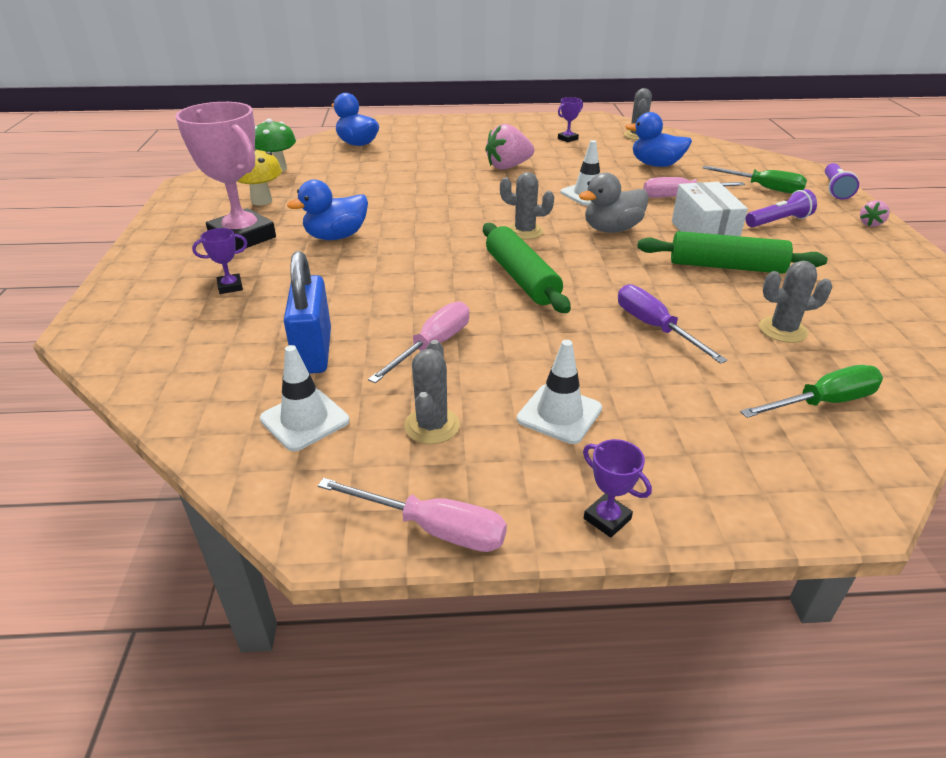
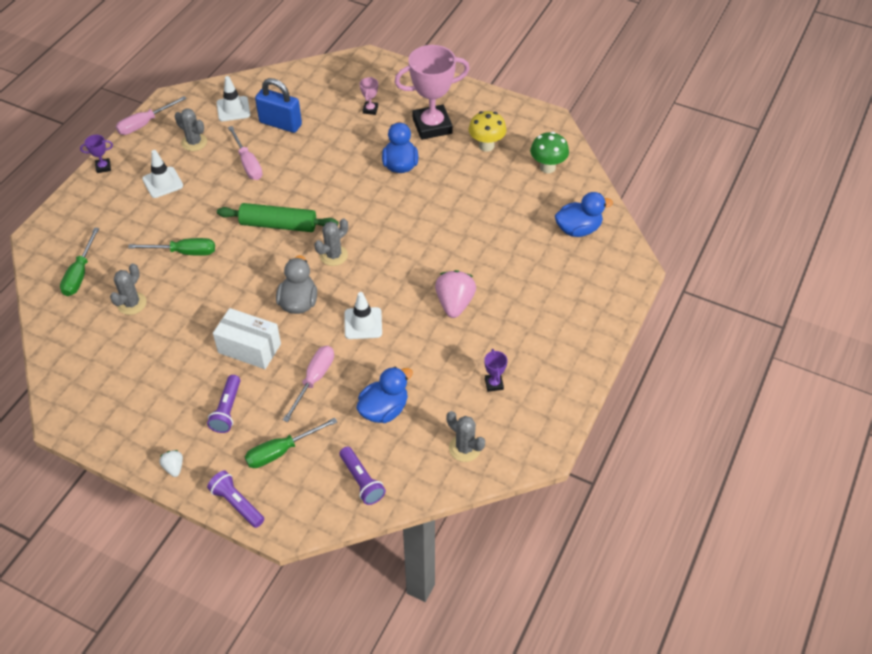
camera: 120 degrees right, 15 degrees up
purple trophy [192,228,247,294] -> pink trophy [360,77,378,115]
purple screwdriver [618,284,727,364] -> green screwdriver [128,238,215,256]
green rolling pin [637,231,827,274] -> none
pink strawberry [860,200,890,227] -> white strawberry [160,450,183,477]
none -> purple flashlight [339,447,386,505]

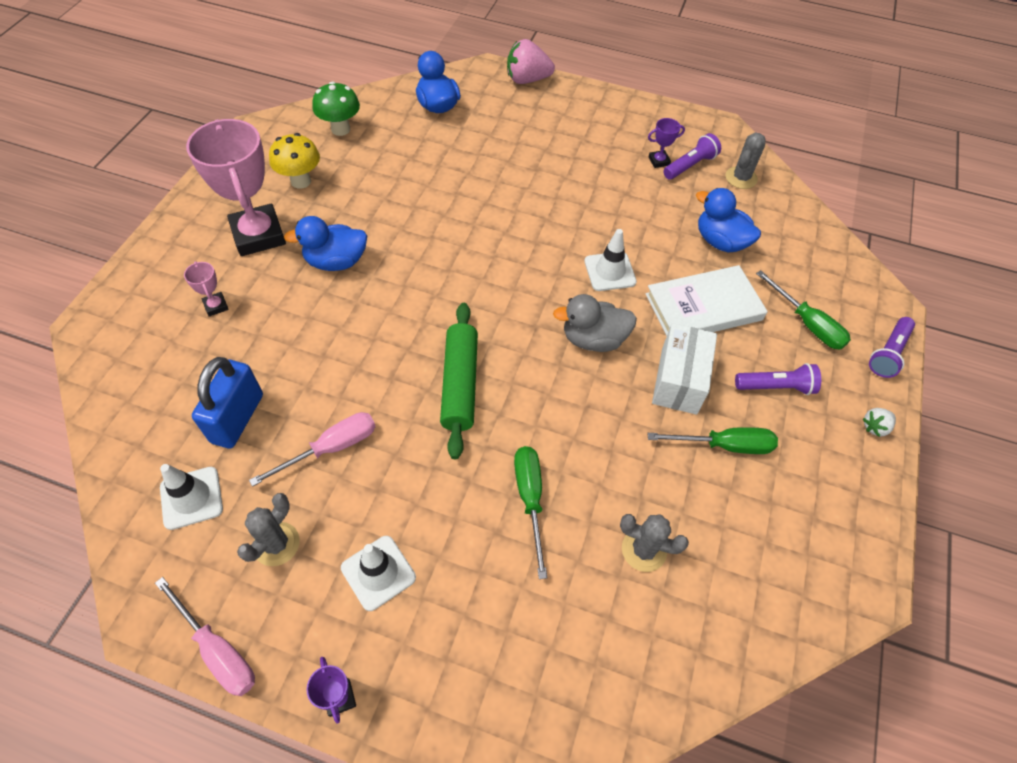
camera: 100 degrees left, 5 degrees up
green screwdriver [60,228,99,296] -> green screwdriver moved to [647,427,778,454]
pink screwdriver [283,346,334,422] -> white book [646,265,768,336]
grey cactus [314,218,348,266] -> none
purple flashlight [339,447,386,505] -> purple flashlight moved to [663,133,721,179]
pink trophy [360,77,378,115] -> pink trophy turned 60 degrees clockwise [184,261,229,317]
pink strawberry [435,270,476,318] -> pink strawberry moved to [507,39,555,84]

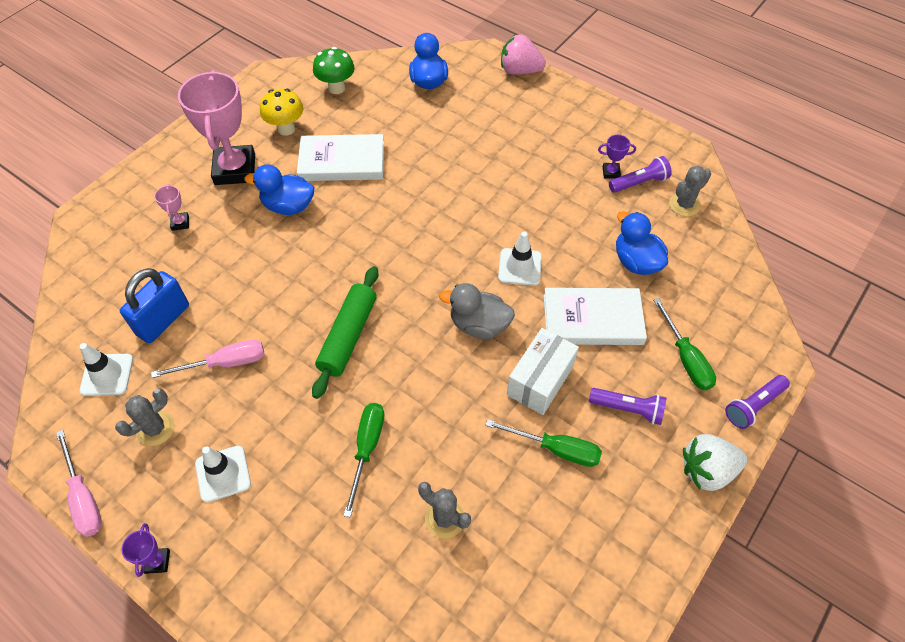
camera: 20 degrees right, 0 degrees up
white strawberry [863,408,896,437] -> white strawberry [683,434,748,491], size x1.97
none -> white book [297,134,384,181]

